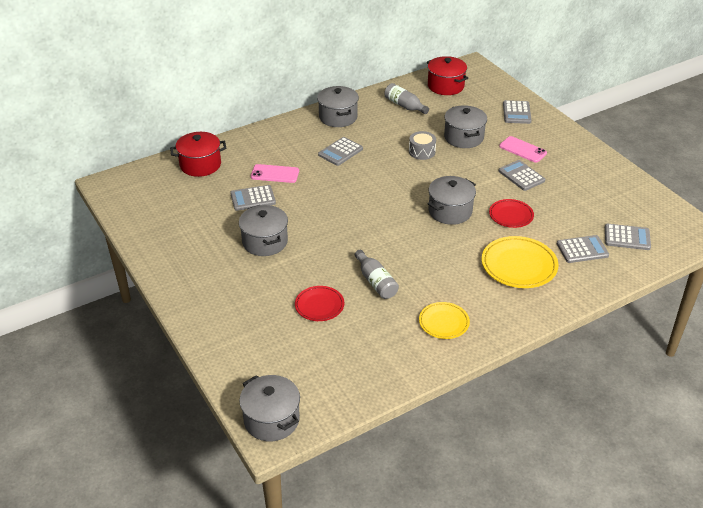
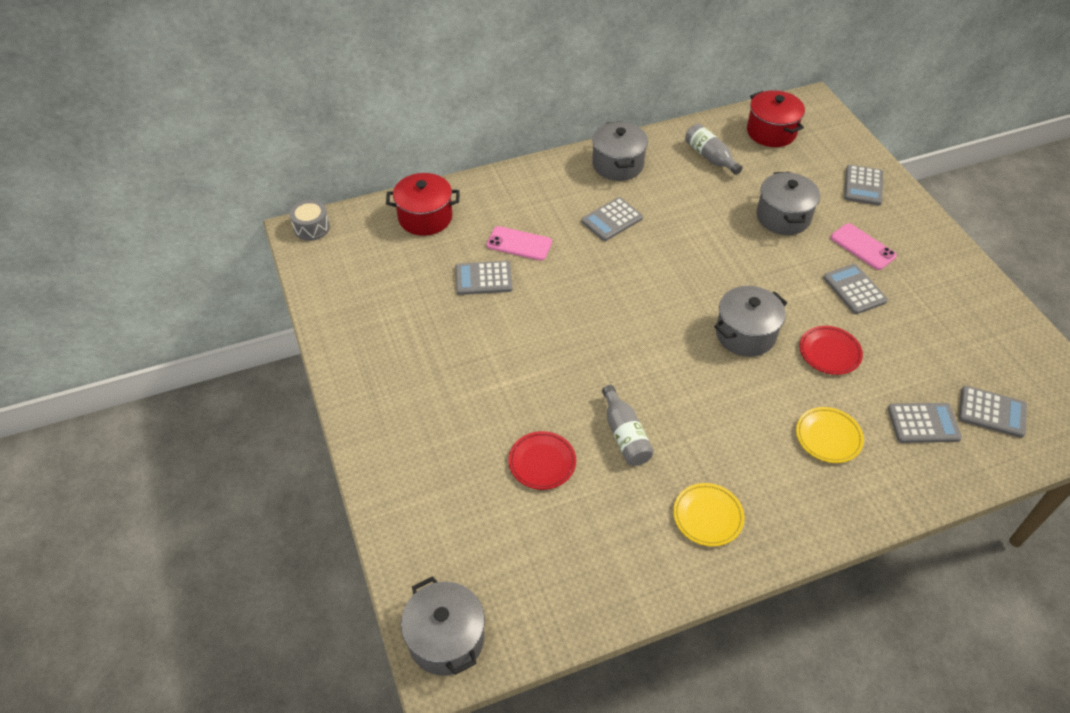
camera: 10 degrees right, 10 degrees up
grey pot [239,205,288,256] -> none
grey drum [409,131,436,160] -> grey drum moved to [289,200,330,241]
yellow plate [481,236,559,288] -> yellow plate [796,407,864,463], size x0.62

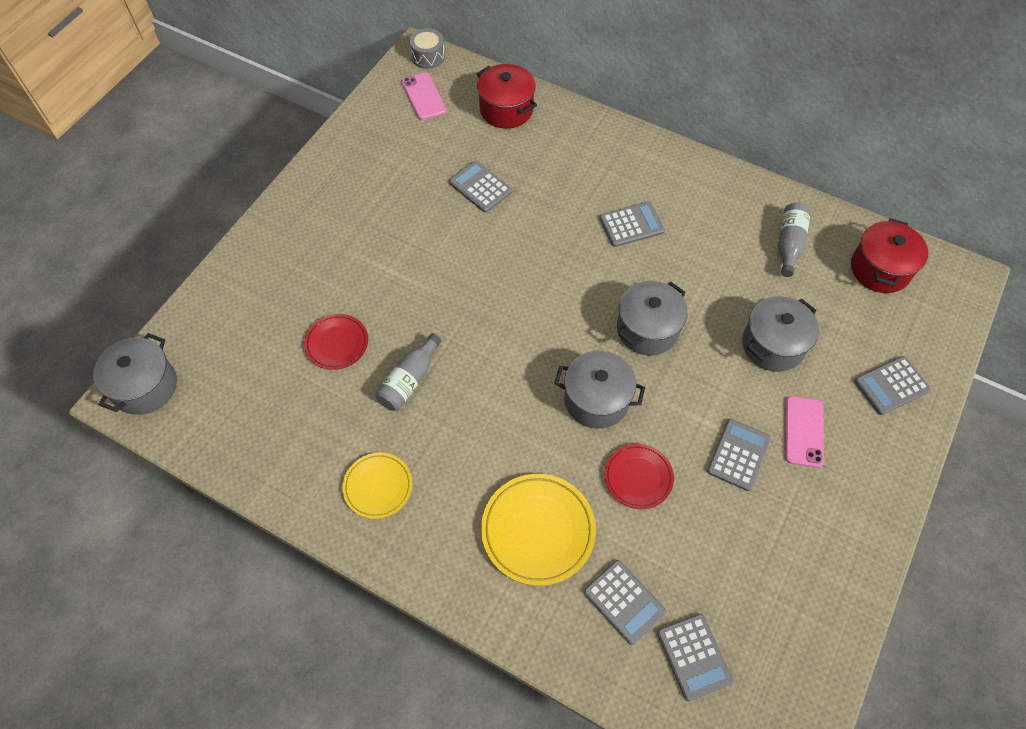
camera: 50 degrees right, 10 degrees up
pink phone [487,226,552,261] -> pink phone moved to [402,72,446,120]
grey calculator [581,197,643,241] -> grey calculator turned 150 degrees clockwise [599,202,665,247]
grey pot [592,121,648,181] -> grey pot moved to [617,281,688,356]
yellow plate [796,407,864,463] -> yellow plate [481,474,596,586], size x1.60

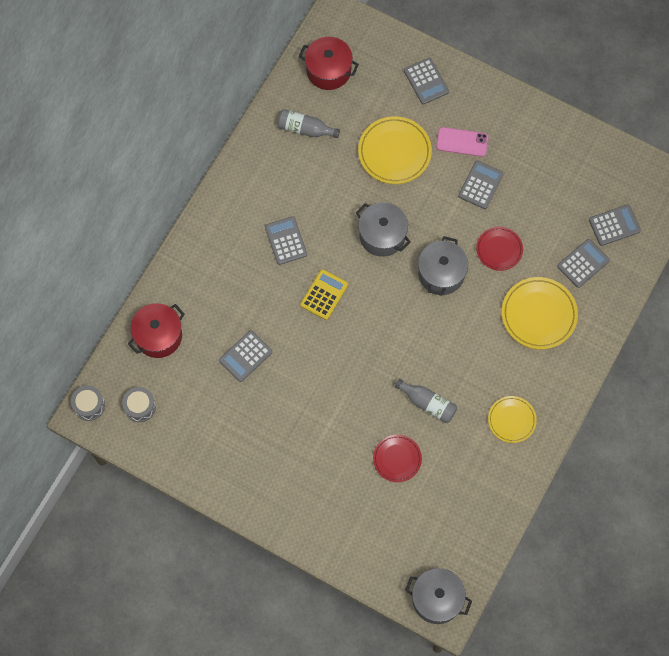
camera: 90 degrees left, 10 degrees up
pink phone [402,72,446,120] -> grey drum [122,387,156,422]
grey calculator [707,419,771,491] -> grey calculator turned 90 degrees clockwise [458,160,504,209]
grey pot [742,296,819,372] -> yellow plate [358,116,432,184]
none -> yellow calculator [300,269,348,320]

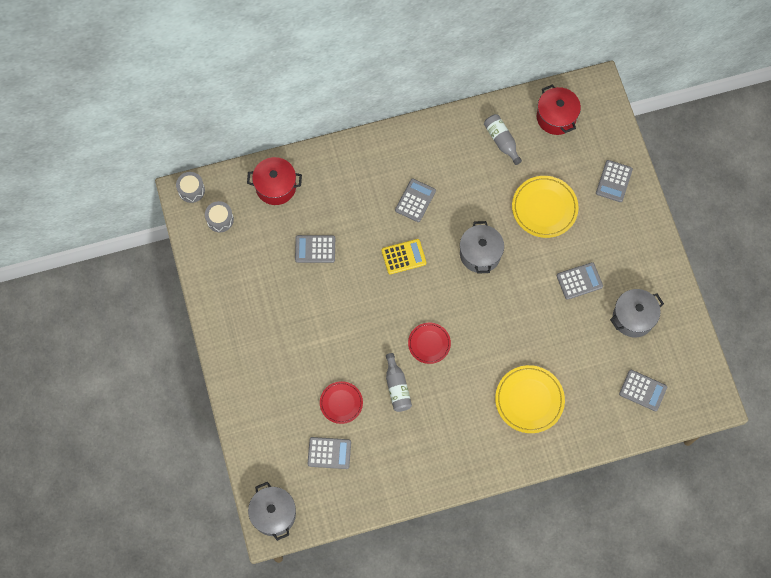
camera: 45 degrees right, 0 degrees up
grey pot [418,236,468,296] -> grey pot moved to [610,289,664,337]
pink phone [436,127,488,157] -> none
red plate [476,227,523,271] -> red plate moved to [408,323,451,364]
yellow plate [488,396,537,443] -> none
grey calculator [557,239,610,288] -> grey calculator moved to [307,437,351,469]

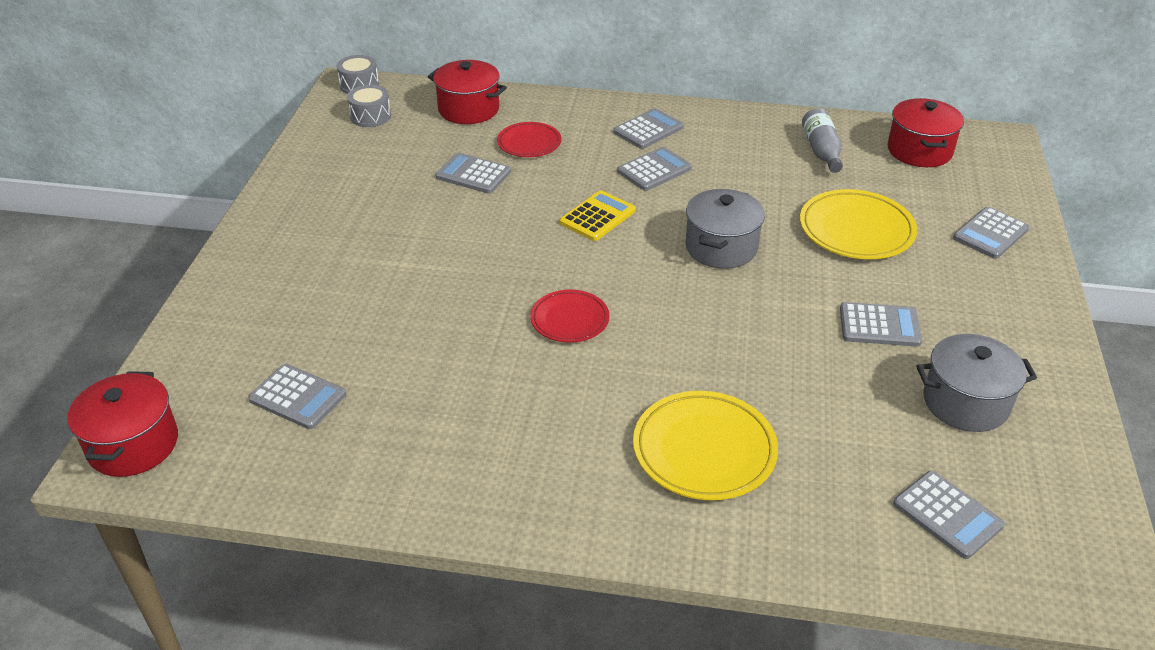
camera: 25 degrees right, 30 degrees down
grey pot [248,482,296,541] -> red pot [67,371,178,477]
red plate [320,381,363,424] -> red plate moved to [497,122,562,157]
yellow calculator [382,239,427,274] -> yellow calculator turned 60 degrees counterclockwise [560,190,636,241]
grey bottle [386,353,412,412] -> none
none -> grey calculator [613,108,684,149]

